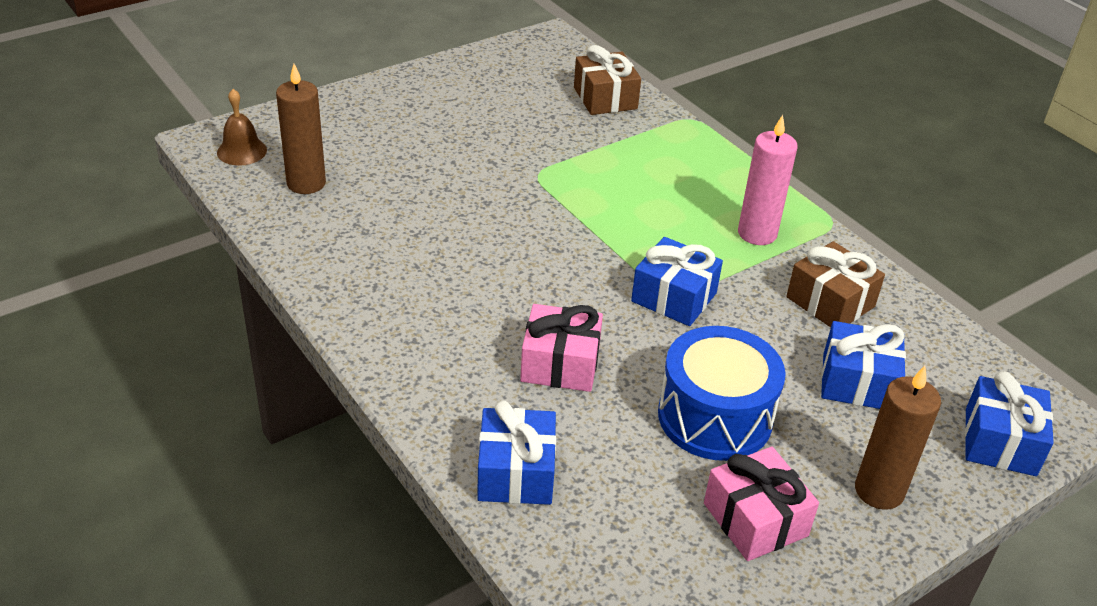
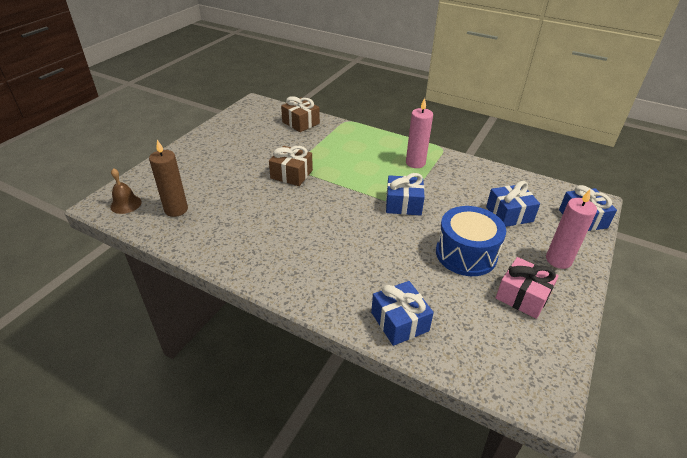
camera: 25 degrees left, 0 degrees up
pink gift [520,304,603,392] -> none
brown gift [786,241,885,328] -> brown gift moved to [269,146,313,186]
brown candle [855,366,941,510] -> pink candle [546,189,597,269]

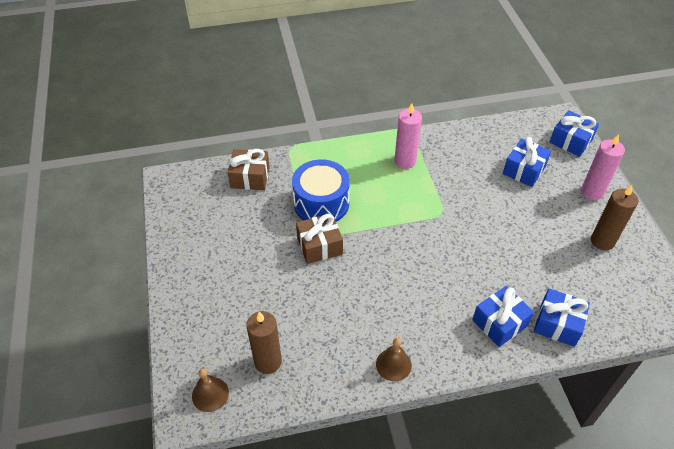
camera: 40 degrees left, 10 degrees up
blue gift [386,173,425,215] -> blue gift moved to [472,286,534,347]
blue drum [436,206,506,276] -> blue drum moved to [292,159,350,222]
pink gift [496,257,559,319] -> brown candle [591,185,638,250]
none -> brown bell [376,338,412,381]

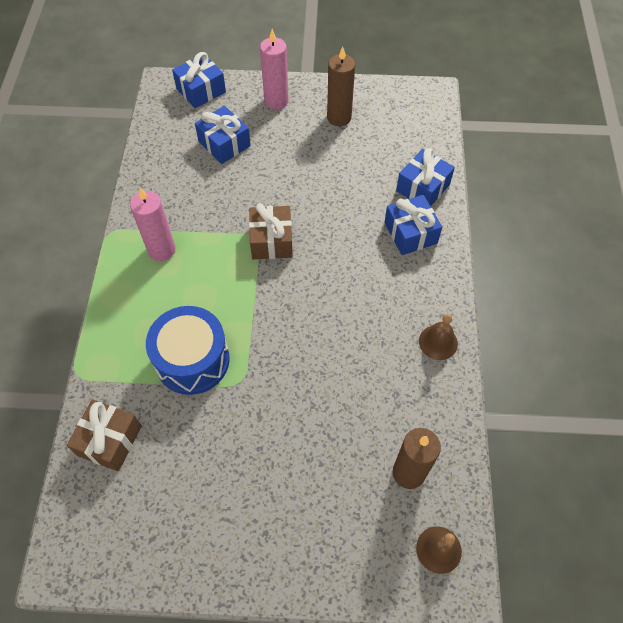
camera: 75 degrees left, 10 degrees up
brown gift [296,213,343,264] -> brown gift moved to [249,203,293,259]

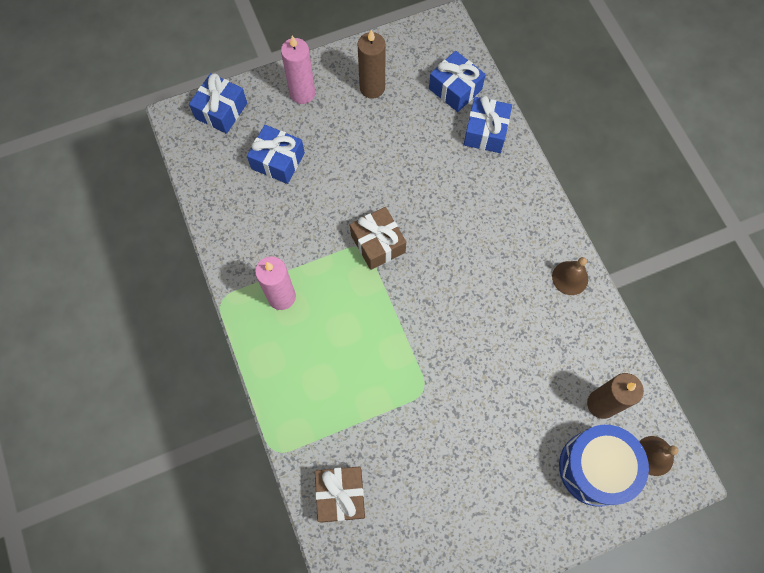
camera: 25 degrees left, 10 degrees up
blue drum [146,306,230,395] -> blue drum moved to [559,425,649,507]
blue gift [384,195,442,255] -> blue gift moved to [429,51,486,112]

